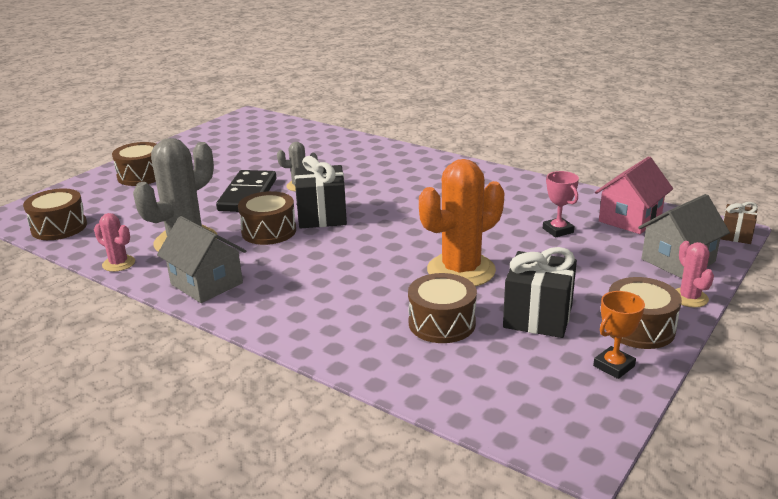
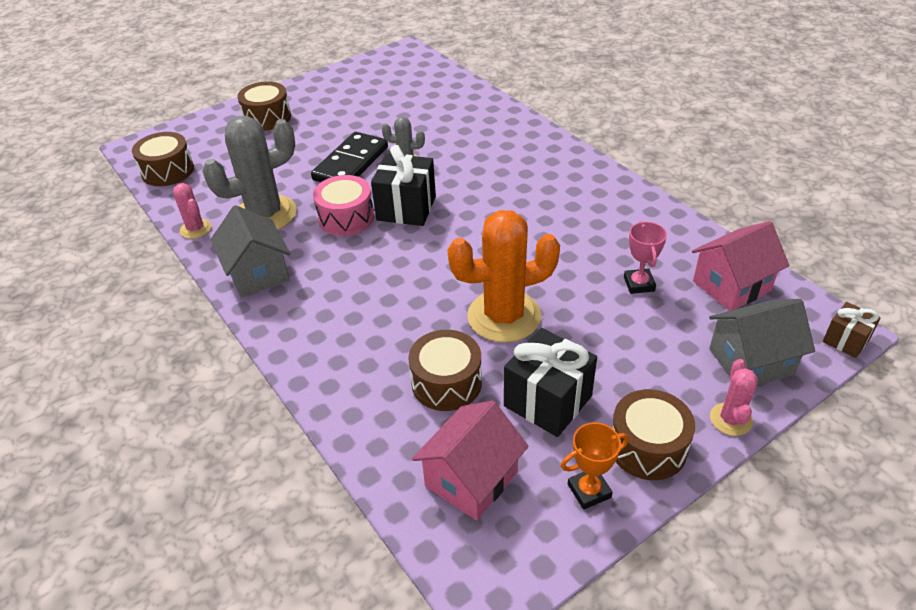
camera: 20 degrees right, 15 degrees up
brown drum [238,191,296,245] -> pink drum [313,175,374,236]
none -> pink house [412,401,529,521]

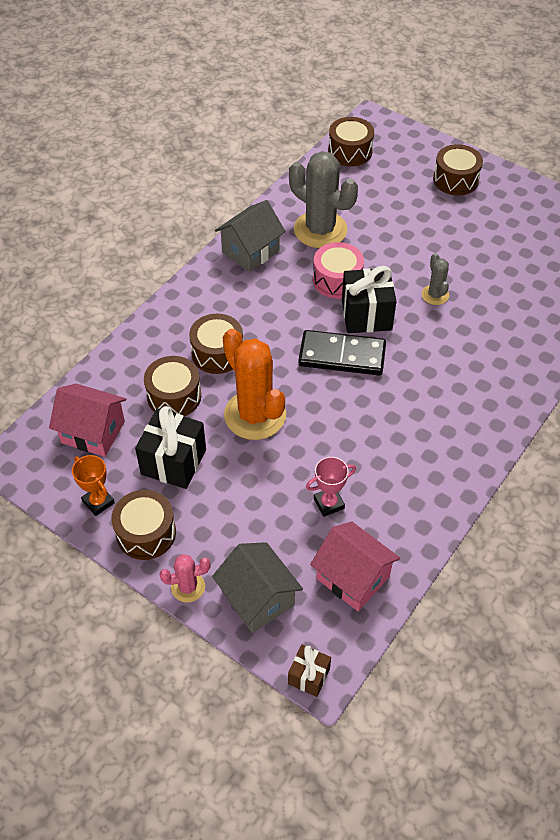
camera: 70 degrees right, 10 degrees up
pink cactus [173,183,211,239] -> none
black domino [311,132,388,182] -> black domino moved to [298,330,386,375]
none -> brown drum [189,314,243,374]

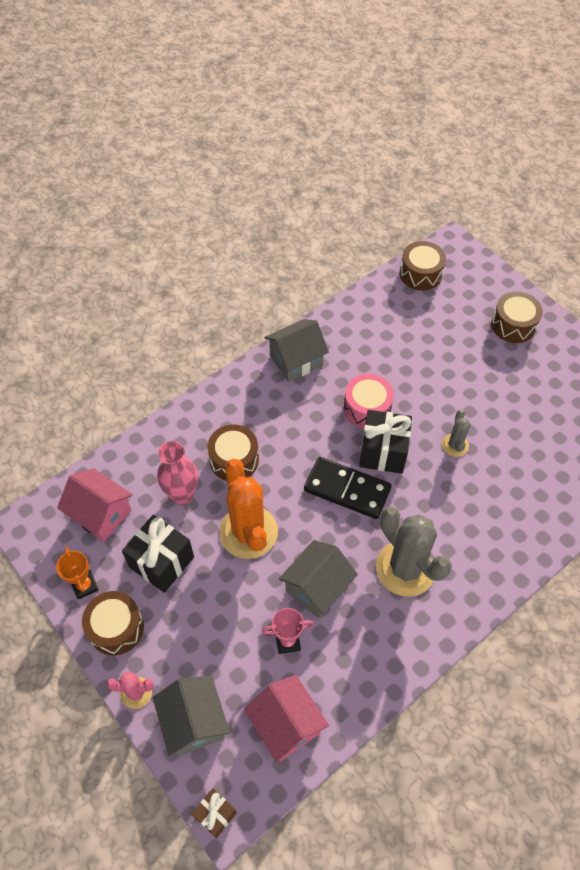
camera: 15 degrees right, 5 degrees up
brown drum [144,356,201,416] -> pink vase [157,441,198,505]
grey cactus [289,151,358,248] -> grey cactus moved to [376,507,452,597]
none -> grey house [279,540,358,619]

